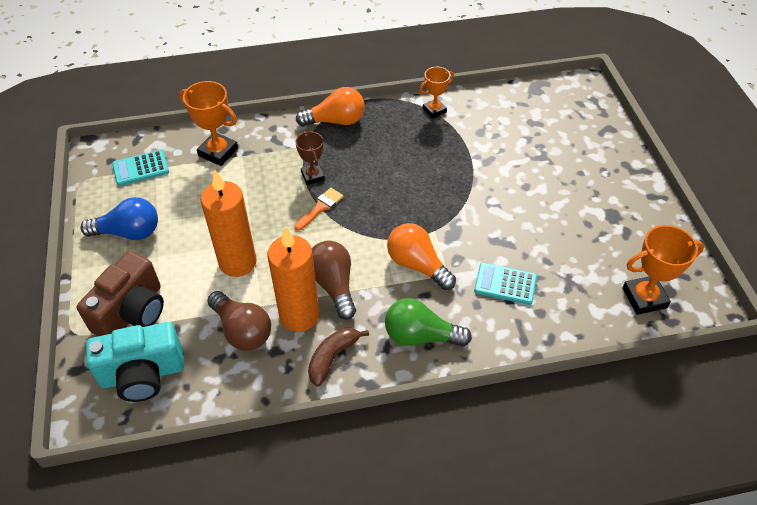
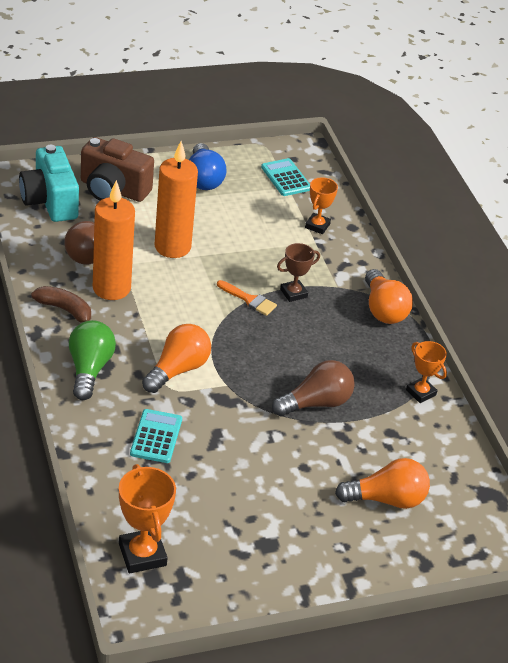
camera: 80 degrees right, 10 degrees down
orange trophy [179,81,238,166] -> orange trophy [305,177,338,234], size x0.64
brown light bulb [312,240,356,320] -> brown light bulb moved to [272,360,355,417]
none -> orange light bulb [335,458,430,509]

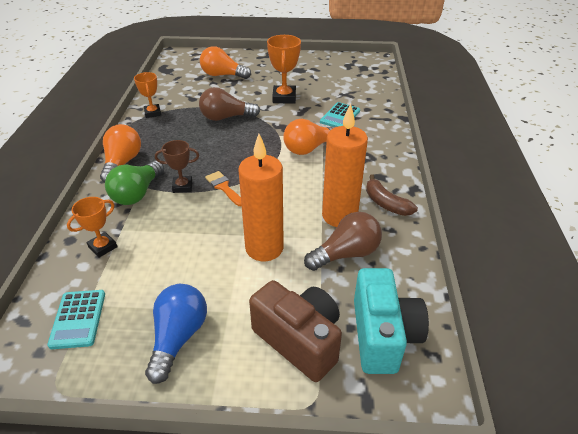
camera: 155 degrees left, 0 degrees up
green light bulb [69,320,116,400] -> green light bulb moved to [105,161,164,205]
orange trophy [119,464,176,573] -> orange trophy moved to [267,35,301,103]

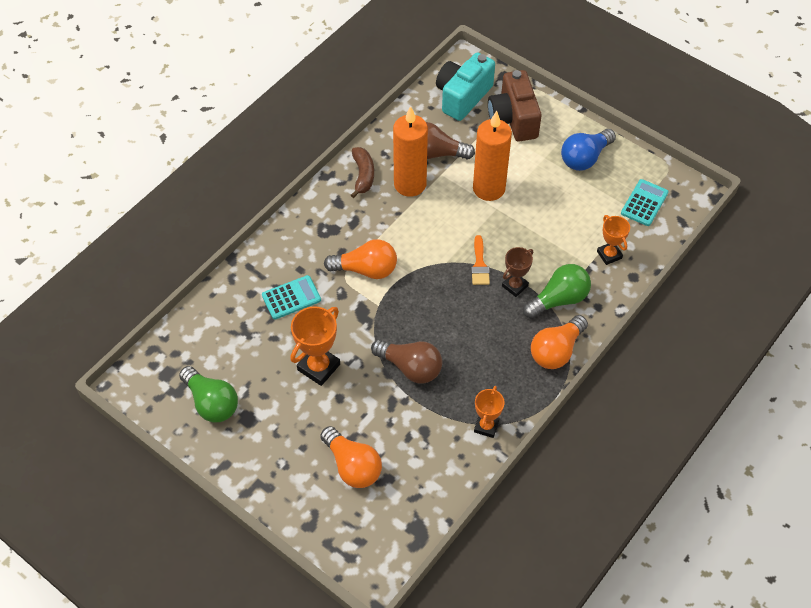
camera: 145 degrees left, 15 degrees up
orange trophy [67,197,118,258] -> orange trophy turned 75 degrees clockwise [597,215,630,265]
brown trophy [155,140,199,193] -> brown trophy turned 75 degrees counterclockwise [502,247,533,297]
none -> green light bulb [179,366,238,422]

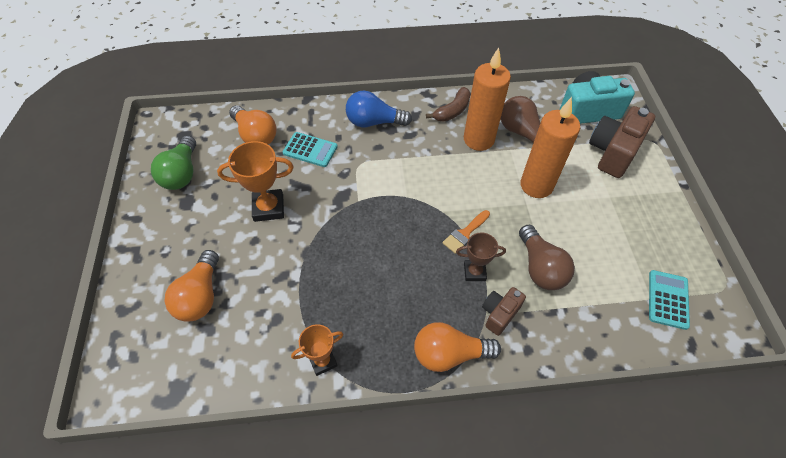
camera: 45 degrees right, 0 degrees up
orange light bulb [324,239,397,279] -> orange light bulb moved to [229,105,277,145]
brown light bulb [371,339,442,384] -> brown light bulb moved to [519,225,575,290]
green light bulb [523,264,591,319] -> brown camera [482,287,526,336]
blue light bulb [561,129,616,171] -> blue light bulb moved to [346,91,412,127]
orange trophy [597,215,630,265] -> none
turquoise calculator [621,179,669,226] -> turquoise calculator turned 60 degrees counterclockwise [649,270,690,330]

